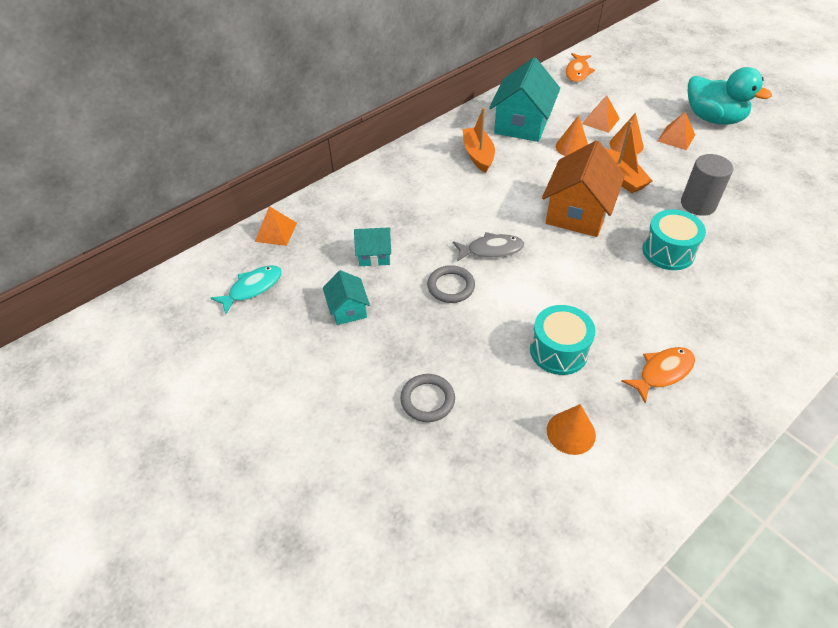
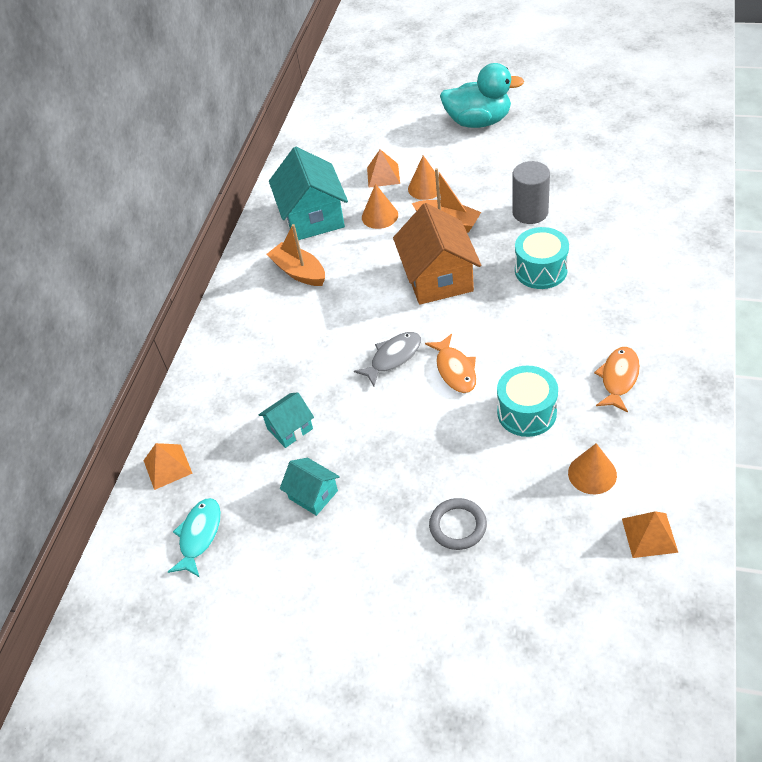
camera: 30 degrees left, 0 degrees up
grey ring [427,265,475,303] -> none
orange fish [566,53,595,82] -> orange fish moved to [425,334,477,393]
orange pyramid [658,112,695,150] -> orange pyramid moved to [622,511,678,558]

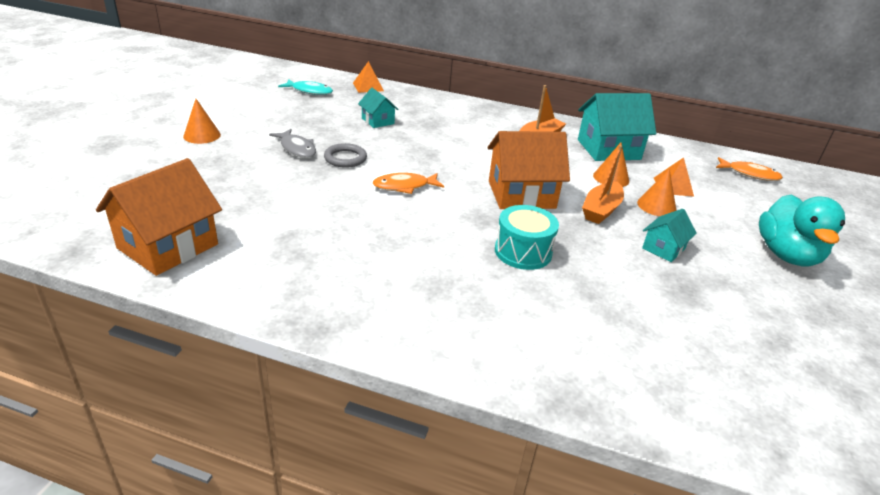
camera: 85 degrees right, 15 degrees down
turquoise house [280,458,340,516] -> turquoise house moved to [642,209,697,262]
grey fish [354,332,421,386] -> grey fish moved to [269,129,316,158]
grey ring [429,498,487,550] -> grey ring moved to [324,143,367,168]
turquoise drum [497,366,558,437] -> none
grey cylinder [512,161,550,224] -> none
orange cone [568,443,617,494] -> orange cone moved to [183,99,221,144]
orange fish [594,347,640,413] -> orange fish moved to [716,157,783,181]
orange pyramid [622,511,678,558] -> orange house [96,158,222,276]

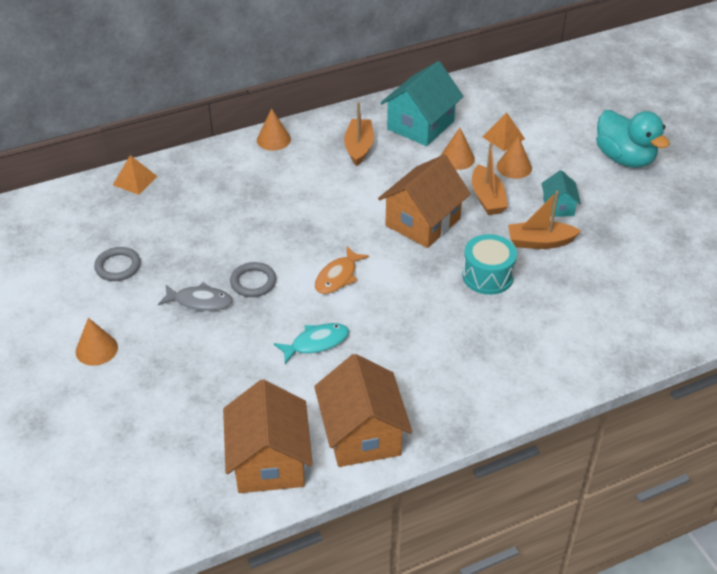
camera: 40 degrees left, 10 degrees up
turquoise fish [278,79,333,95] -> turquoise fish moved to [274,323,349,364]
turquoise house [358,88,399,128] -> none
orange fish [716,157,783,181] -> none
none -> grey ring [94,247,141,281]
none -> orange cone [257,108,291,151]
none -> orange house [314,354,412,467]
none -> orange boat [508,191,581,249]

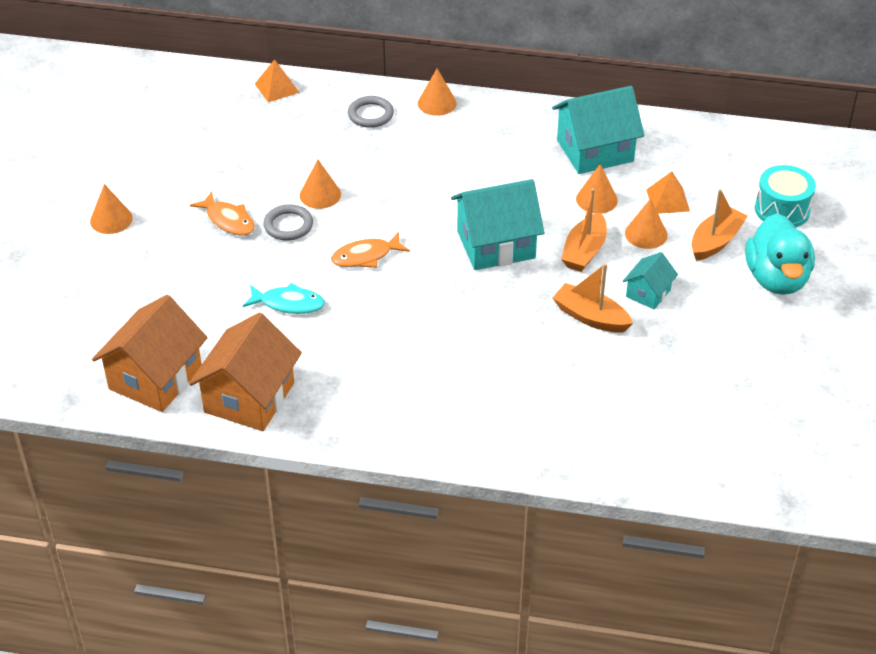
camera: 35 degrees right, 0 degrees up
grey ring [94,247,141,281] -> grey ring moved to [348,96,394,128]
grey fish [158,282,233,311] -> orange fish [190,191,255,236]
orange boat [344,102,374,166] -> orange boat moved to [692,189,748,261]
orange house [378,155,471,248] -> turquoise house [451,179,544,270]
turquoise drum [462,234,517,295] -> turquoise drum moved to [755,165,816,227]
none -> orange cone [300,160,341,209]

